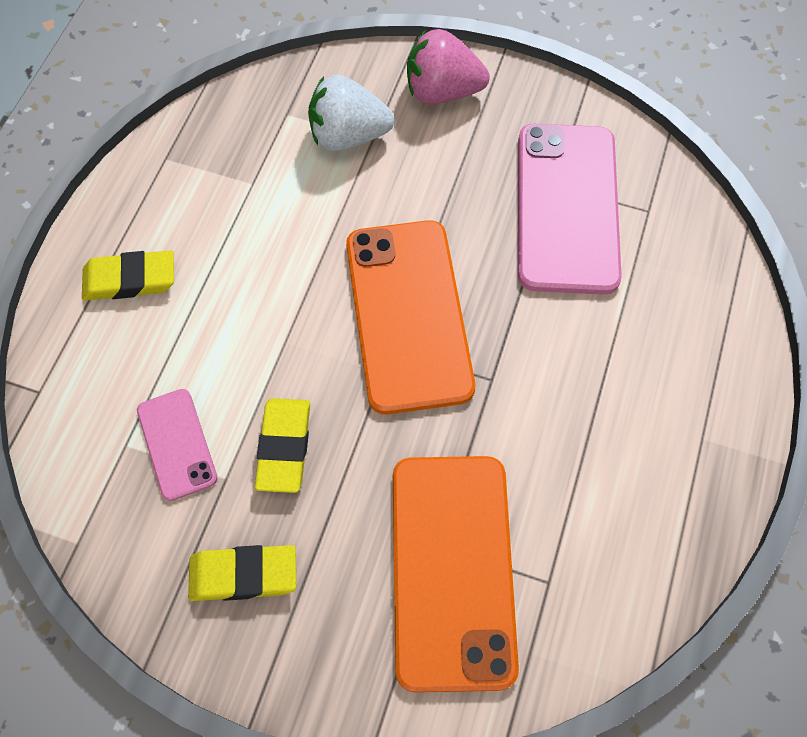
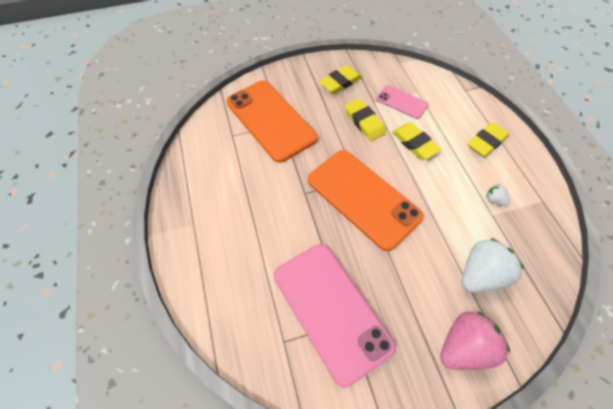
camera: 145 degrees right, 5 degrees down
none -> yellow eraser [392,123,441,160]
none -> white strawberry [486,184,510,206]

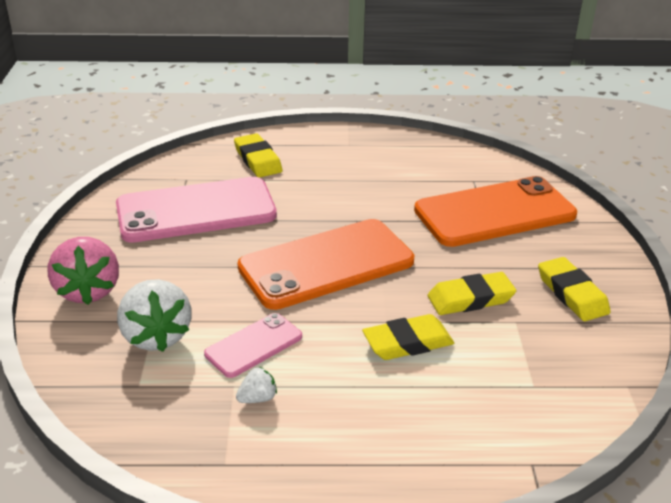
camera: 105 degrees right, 25 degrees down
pink phone [376,85,429,119] -> pink phone moved to [204,313,302,378]
yellow eraser [468,122,509,157] -> yellow eraser moved to [234,133,283,178]

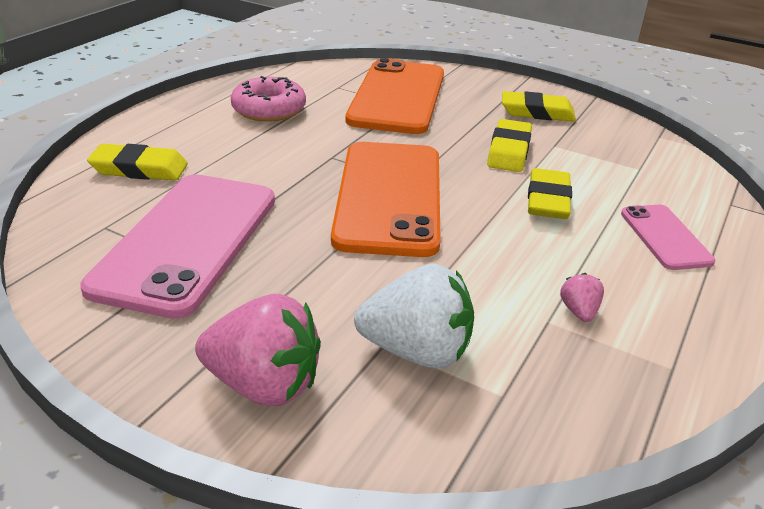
camera: 60 degrees left, 0 degrees up
pink phone [204,313,302,378] -> pink phone moved to [621,205,715,270]
white strawberry [236,367,277,403] -> pink strawberry [560,273,604,322]
none -> pink donut [230,76,306,122]

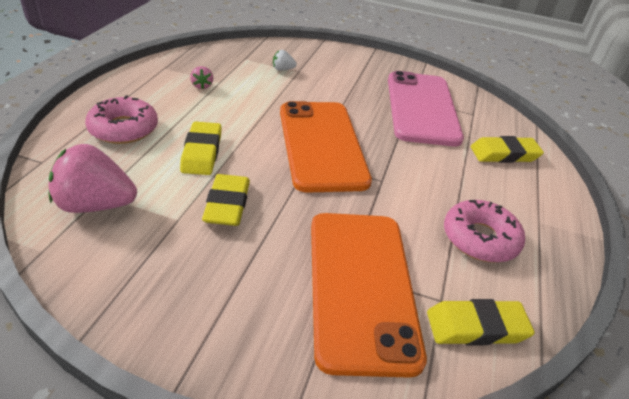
camera: 165 degrees right, 5 degrees up
pink strawberry [195,294,321,406] -> pink strawberry moved to [48,144,137,213]
white strawberry [354,264,474,368] -> white strawberry [273,50,297,71], size x0.46
yellow eraser [502,91,576,122] -> yellow eraser moved to [427,299,535,345]
pink phone [621,205,715,270] -> pink donut [85,95,158,144]

